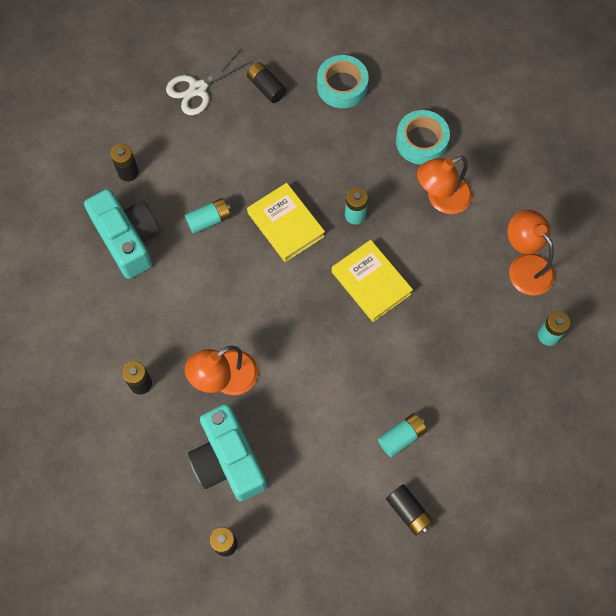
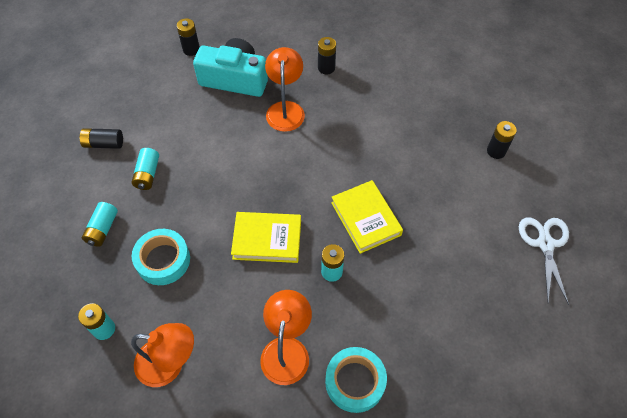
camera: 130 degrees right, 10 degrees down
turquoise camera [84,189,161,279] -> none
turquoise battery [185,198,231,234] -> turquoise battery moved to [82,202,118,247]
black battery [247,62,287,103] -> none
yellow book [247,183,325,262] -> yellow book turned 60 degrees clockwise [331,180,403,254]
turquoise tape [317,55,369,108] -> turquoise tape moved to [132,229,190,285]

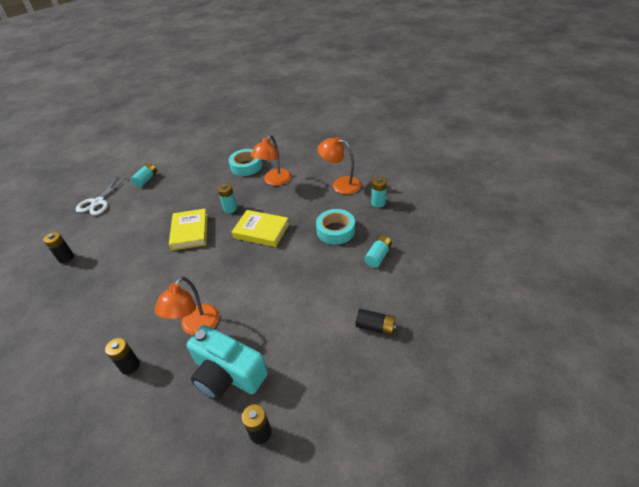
camera: 160 degrees left, 15 degrees down
turquoise battery [132,148,159,190] -> turquoise battery moved to [131,163,157,187]

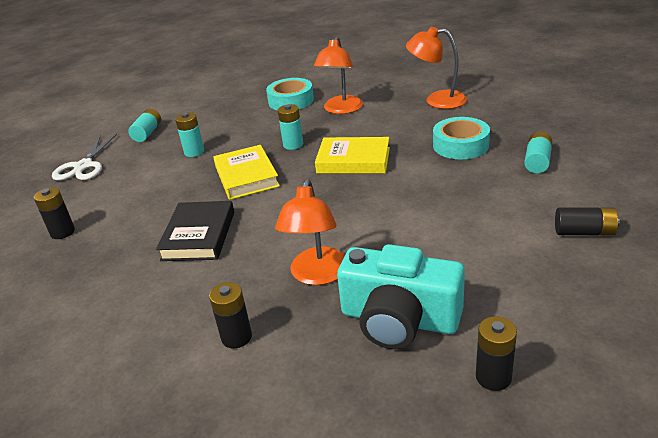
camera: 10 degrees left, 10 degrees down
turquoise battery [371,177,387,208] -> turquoise battery moved to [175,112,204,157]
none -> black book [156,201,234,261]

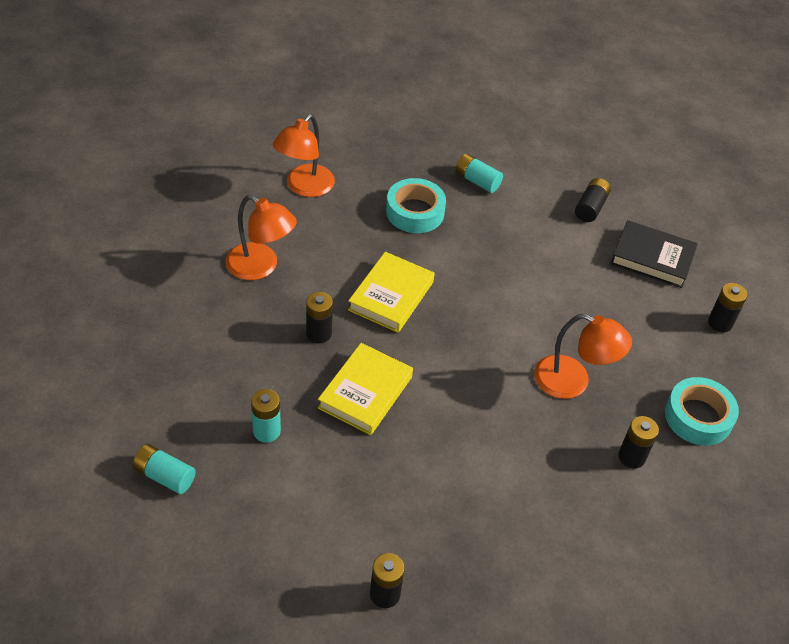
camera: 80 degrees left, 15 degrees up
white scissors [52,134,117,180] -> none
black book [156,201,234,261] -> black book moved to [611,220,698,288]
yellow book [213,145,280,200] -> yellow book turned 60 degrees counterclockwise [318,343,413,435]
turquoise tape [266,78,314,110] -> turquoise tape moved to [665,377,739,446]
turquoise battery [278,104,303,150] -> black battery [306,292,333,343]
turquoise camera [337,244,465,349] -> none

